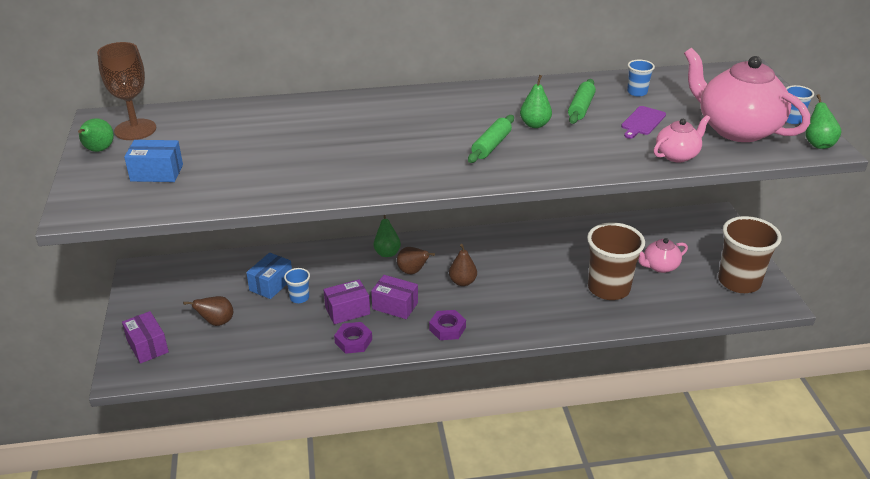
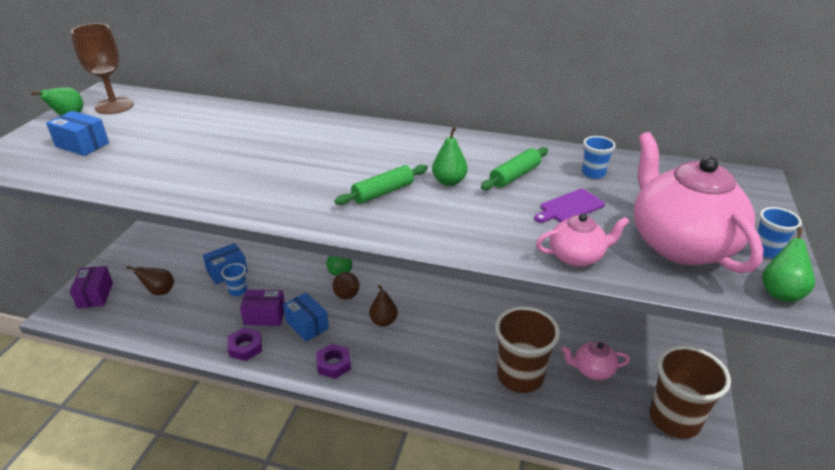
camera: 25 degrees right, 0 degrees up
purple box [371,275,418,319] -> blue box [283,293,329,342]

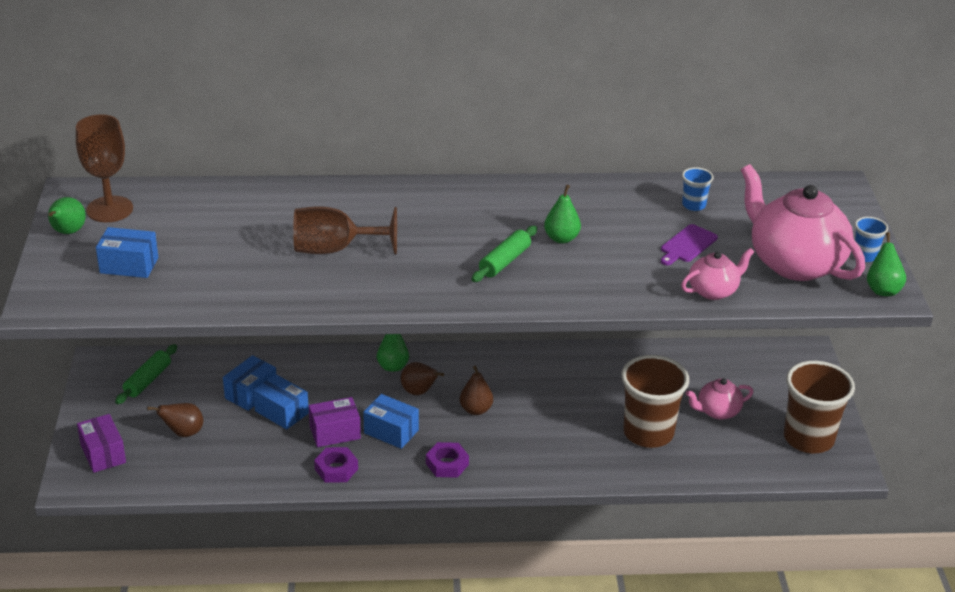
camera: 20 degrees left, 0 degrees up
blue cup [221,263,247,296] -> blue box [253,374,309,430]
green rolling pin [481,147,548,190] -> green rolling pin moved to [115,344,177,404]
none -> brown goblet [293,206,397,255]

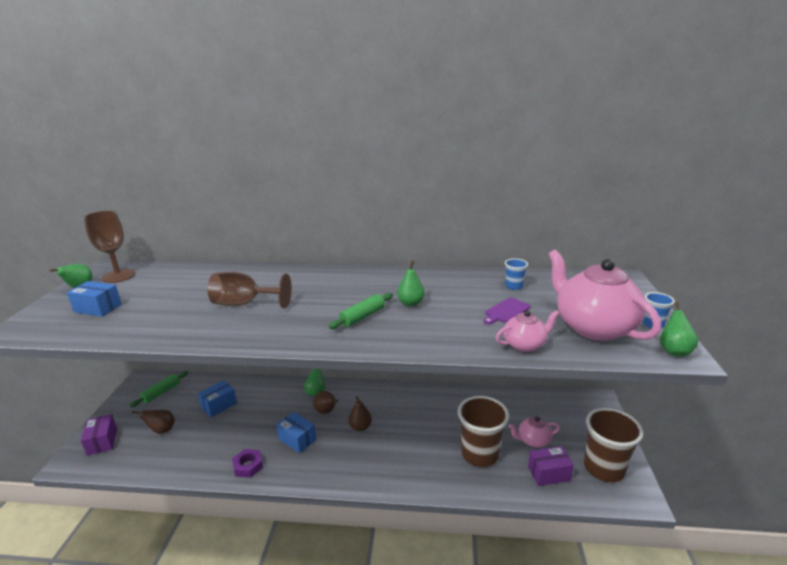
camera: 10 degrees right, 10 degrees down
blue box [253,374,309,430] -> none
purple box [309,397,361,447] -> purple box moved to [528,446,574,486]
purple nut [426,442,469,478] -> none

